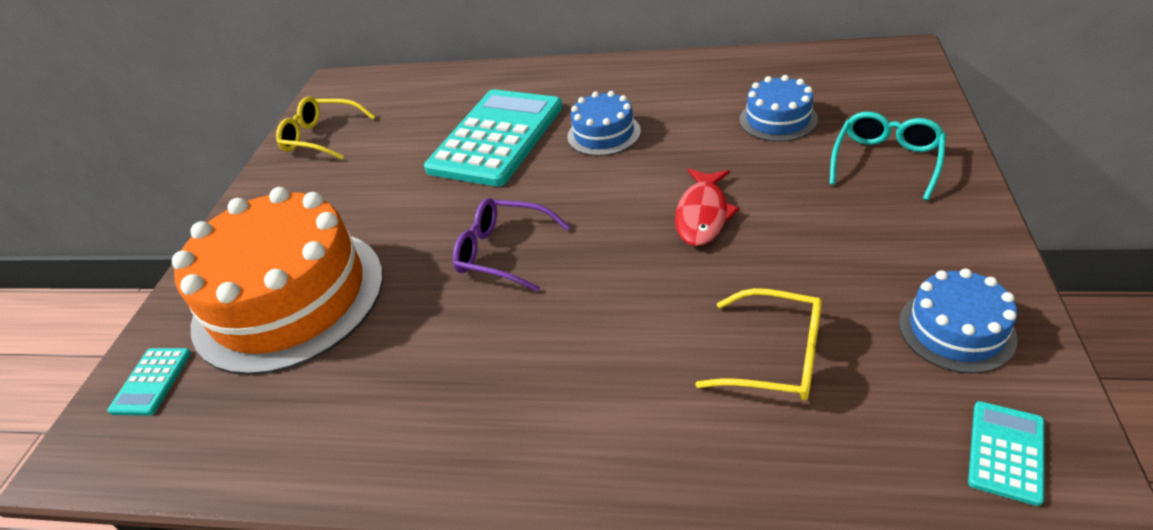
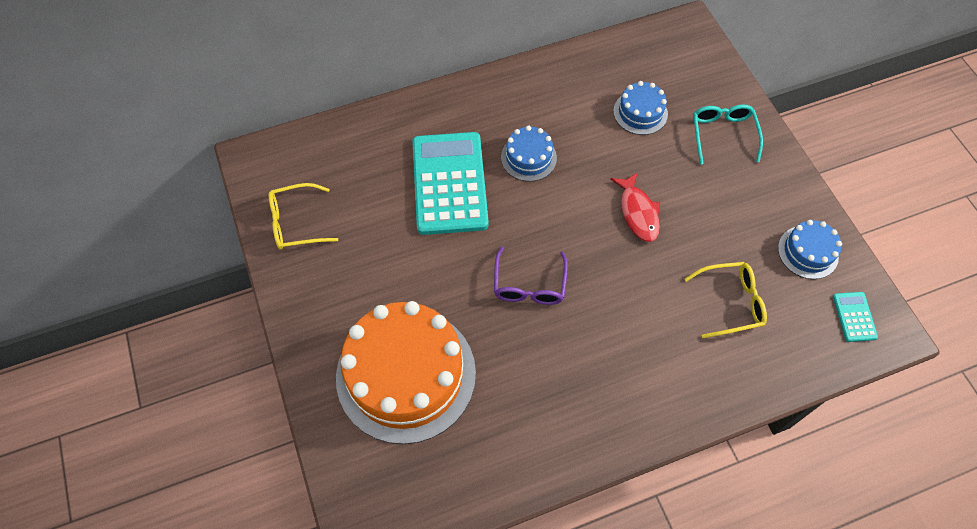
camera: 35 degrees left, 20 degrees up
turquoise calculator [108,348,191,416] -> none
purple glasses [453,198,570,292] -> purple glasses turned 75 degrees counterclockwise [494,246,568,305]

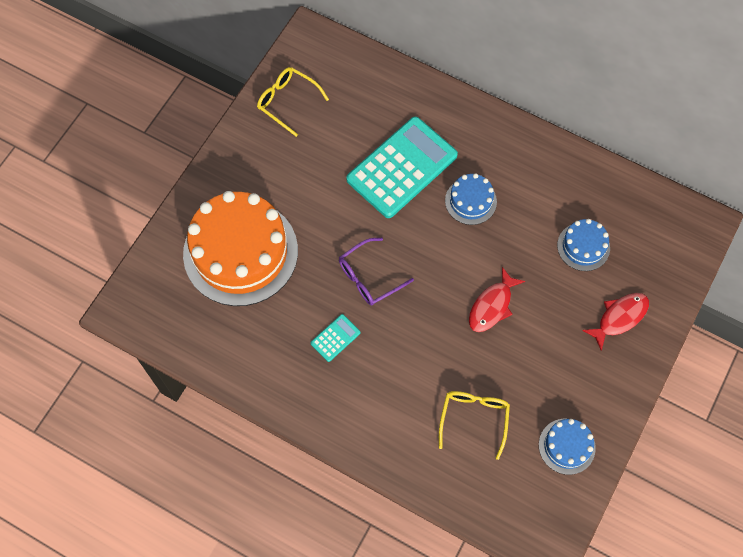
camera: 50 degrees right, 5 degrees up
yellow glasses [685,262,767,338] -> yellow glasses turned 120 degrees counterclockwise [439,391,510,460]
turquoise glasses [693,105,763,165] -> red fish [582,293,649,351]
turquoise calculator [833,292,878,342] -> turquoise calculator moved to [311,314,361,362]

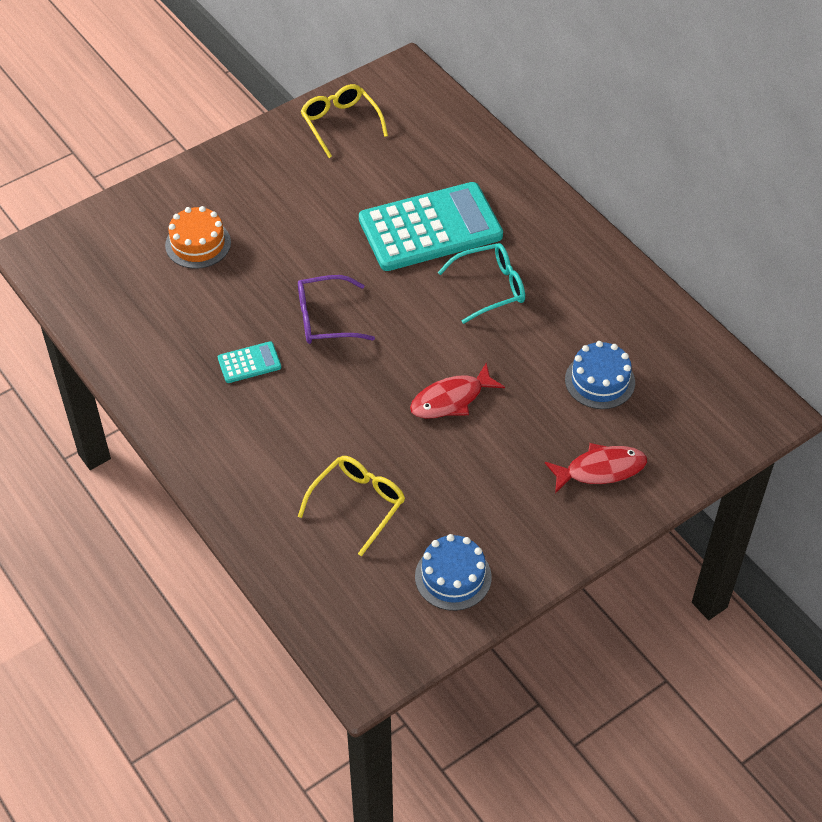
camera: 25 degrees right, 15 degrees down
orange cake [183,191,298,306] -> orange cake [165,206,231,269], size x0.46
blue cake [445,173,497,225] -> turquoise glasses [438,243,525,324]

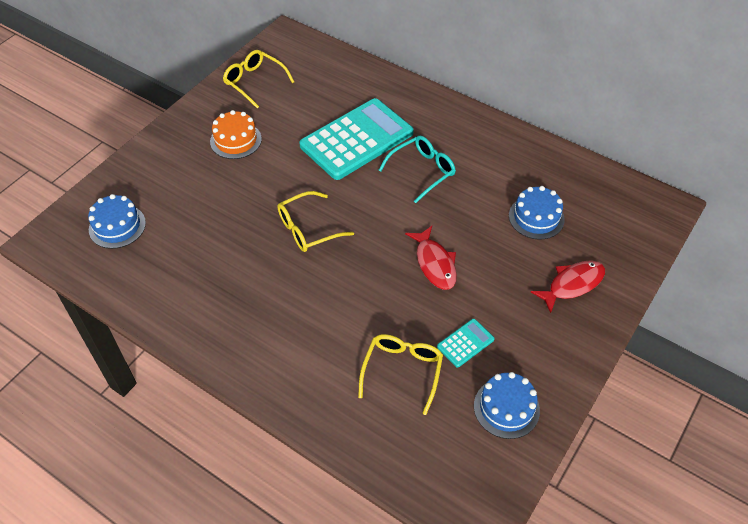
camera: 20 degrees left, 0 degrees up
orange cake [165,206,231,269] -> orange cake moved to [210,110,262,159]
turquoise calculator [218,341,281,383] -> turquoise calculator moved to [437,319,495,368]
purple glasses [298,275,375,344] -> yellow glasses [277,191,354,252]
red fish [410,363,505,419] -> red fish turned 60 degrees counterclockwise [405,226,457,290]
none -> blue cake [88,194,146,249]

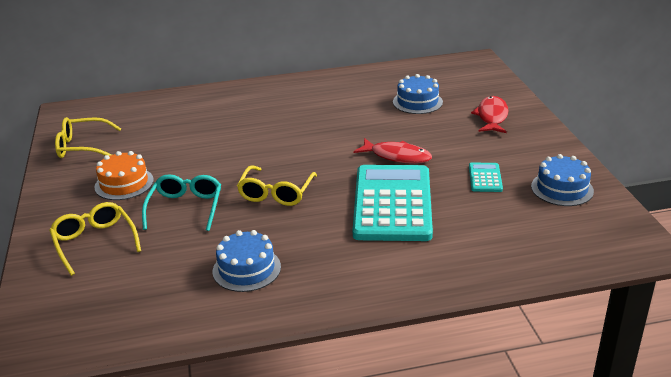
camera: 45 degrees left, 20 degrees down
blue cake [88,194,146,249] -> blue cake moved to [212,230,281,292]
turquoise calculator [299,98,414,180] -> turquoise calculator moved to [353,165,433,241]
yellow glasses [358,334,443,415] -> yellow glasses moved to [49,202,141,276]
turquoise glasses [379,136,456,203] -> turquoise glasses moved to [142,174,221,231]

